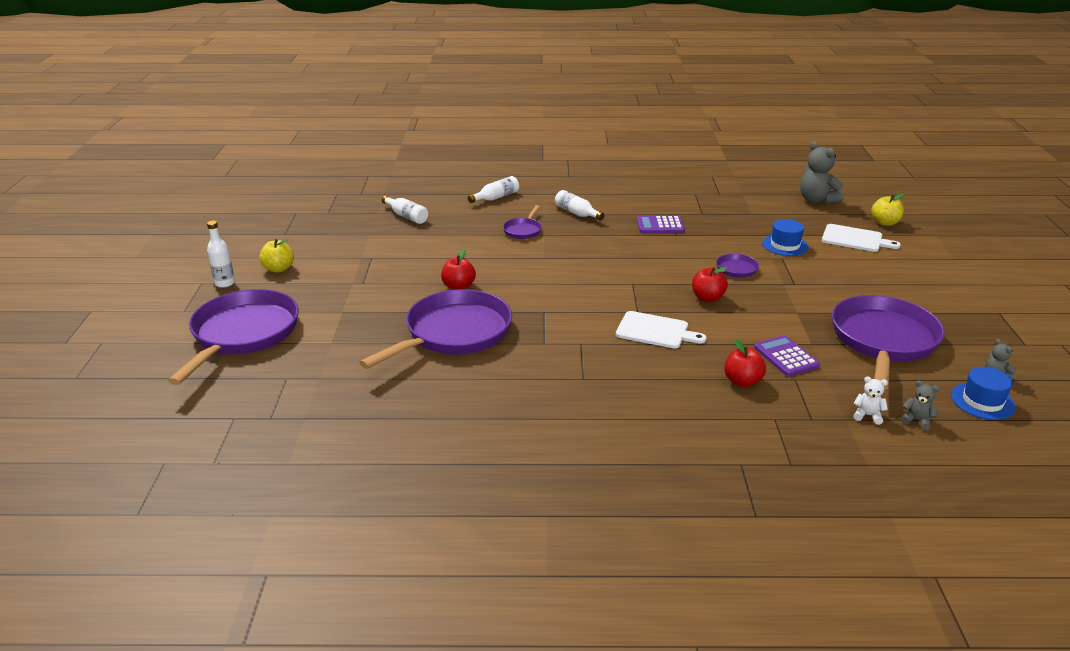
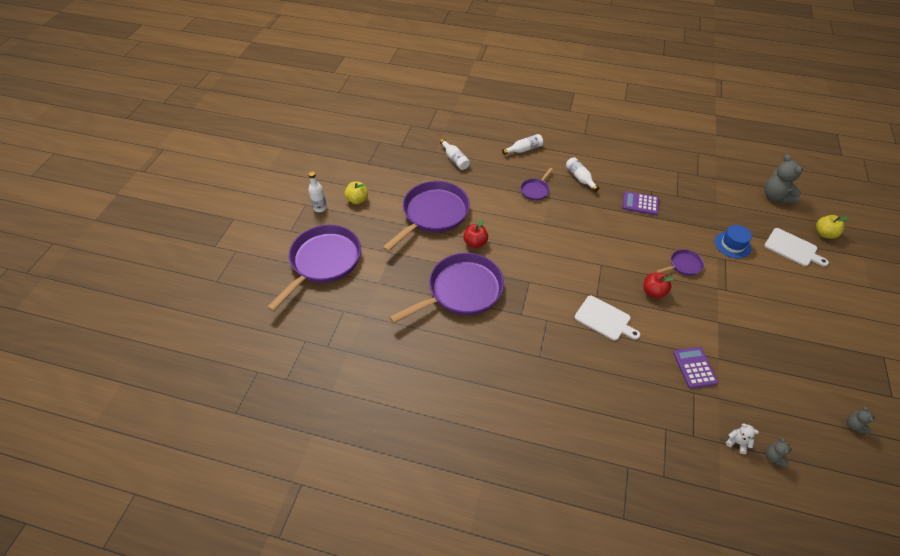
camera: 15 degrees right, 20 degrees up
red apple [724,339,766,387] -> none
purple pan [832,295,945,390] -> purple pan moved to [382,181,470,252]
grey teddy bear [901,381,939,431] -> grey teddy bear turned 135 degrees counterclockwise [766,437,792,467]
blue hat [951,367,1016,420] -> none

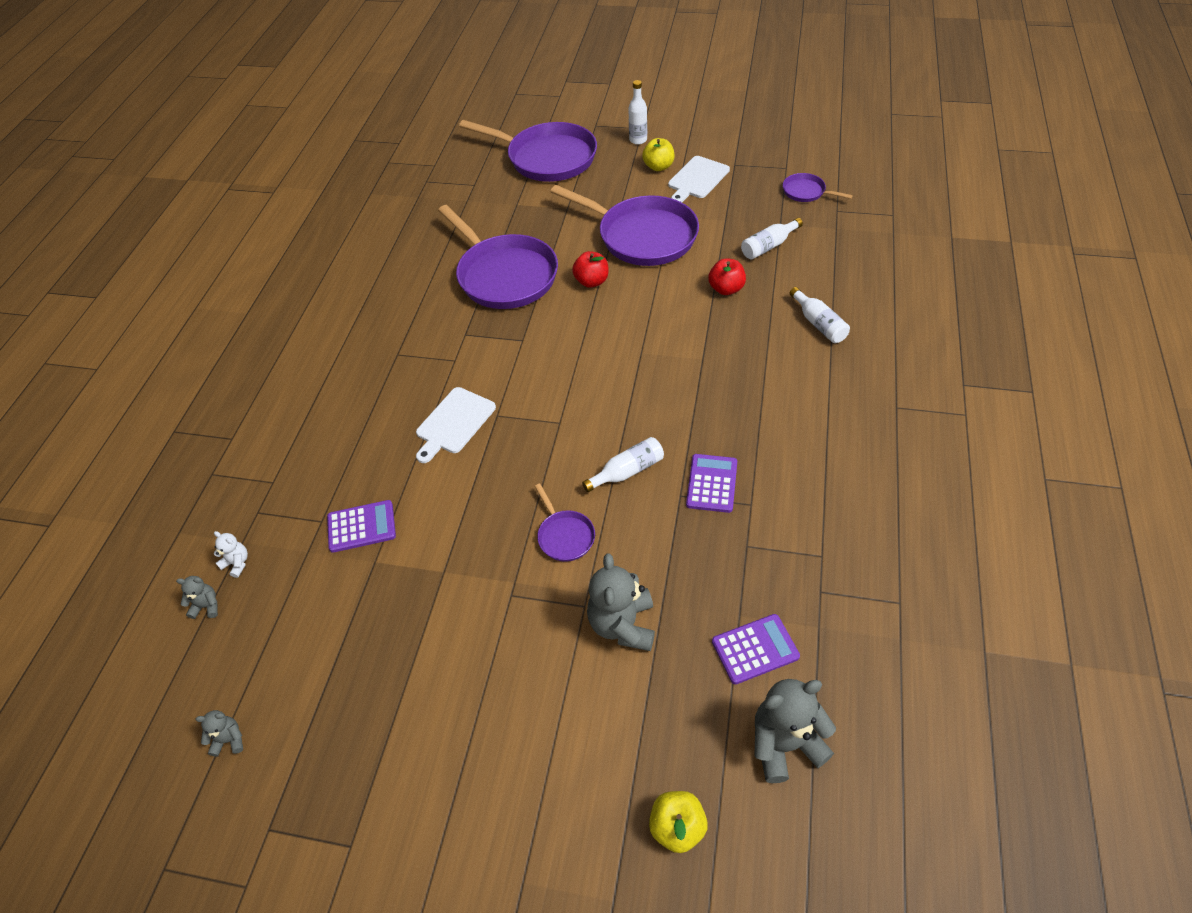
camera: 90 degrees right, 0 degrees up
purple pan [521,168,553,201] -> purple pan moved to [783,173,853,202]
white bottle [566,157,599,192] -> white bottle moved to [582,437,664,492]
red apple [644,273,674,298] -> red apple moved to [708,258,746,295]
blue hat [715,225,752,258] -> grey teddy bear [587,553,655,651]
white teddy bear [725,423,759,454] -> white teddy bear turned 90 degrees counterclockwise [214,531,248,578]
white cutting board [764,228,829,266] -> white cutting board moved to [668,156,730,202]
none -> purple calculator [712,614,800,684]

